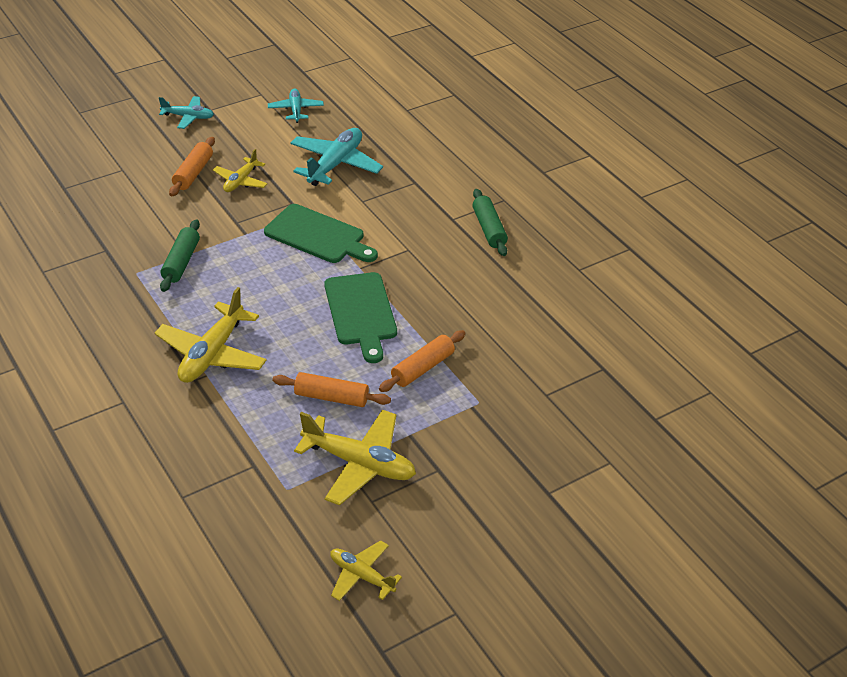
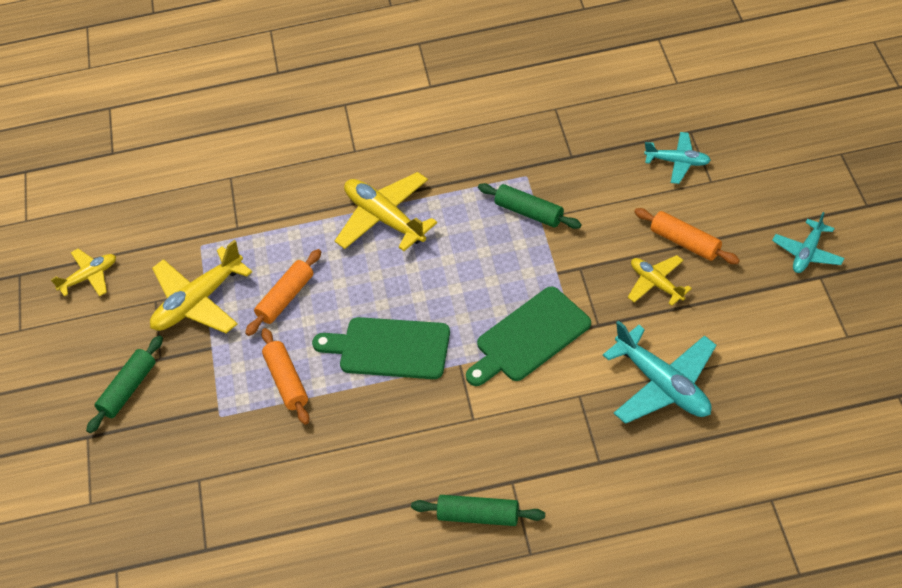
camera: 120 degrees right, 10 degrees up
turquoise plane [268,89,324,123] -> turquoise plane moved to [644,132,711,184]
none -> green rolling pin [86,335,163,433]

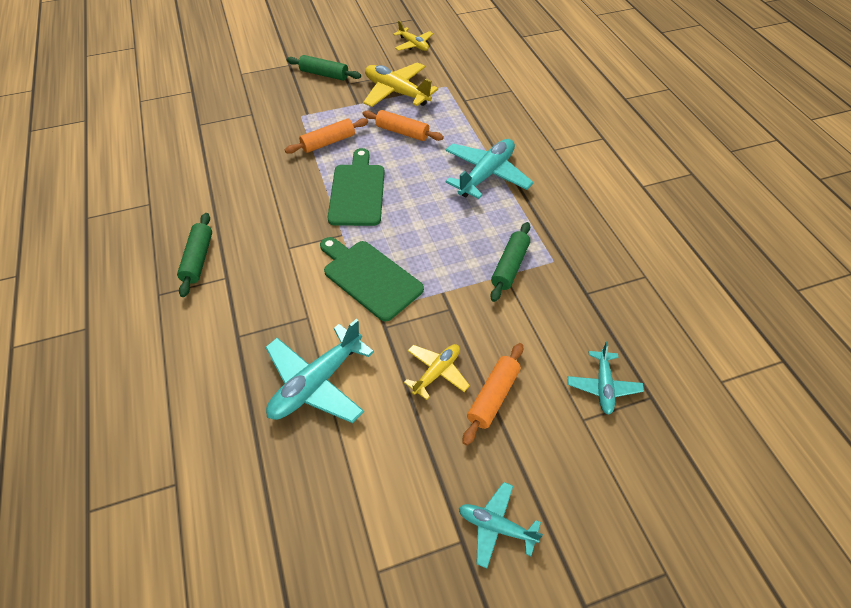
camera: 75 degrees right, 0 degrees up
yellow plane [335,172,437,251] -> turquoise plane [445,139,534,199]

